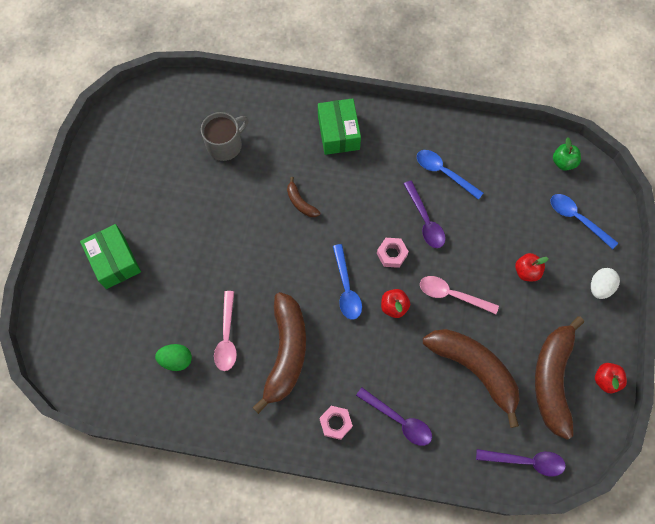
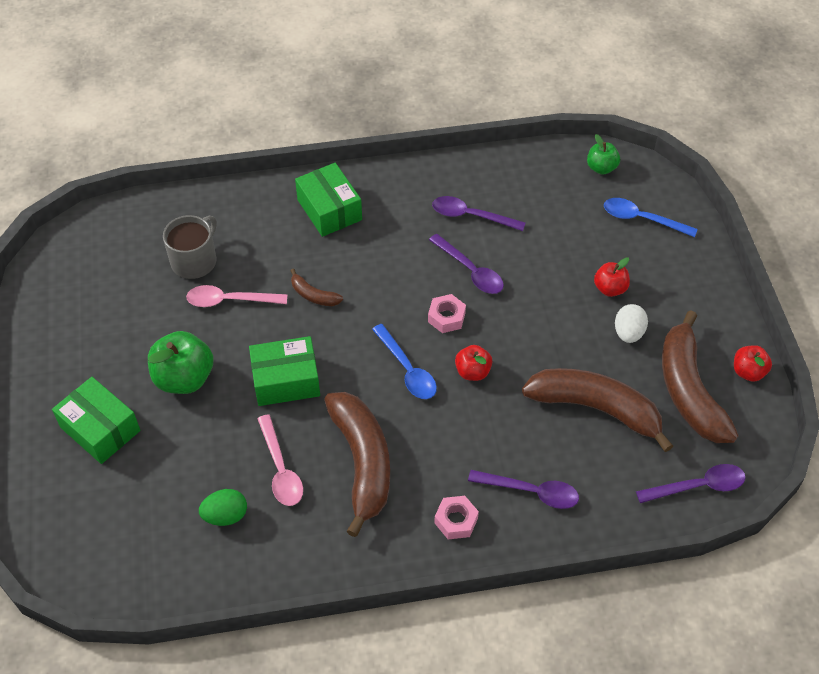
camera: 20 degrees left, 15 degrees down
blue spoon [417,150,483,200] -> purple spoon [432,196,526,231]
pink spoon [420,276,499,314] -> pink spoon moved to [186,285,287,307]
white egg [591,268,620,299] -> white egg moved to [615,304,648,343]
none -> green apple [148,331,214,394]
none -> green box [249,336,320,406]

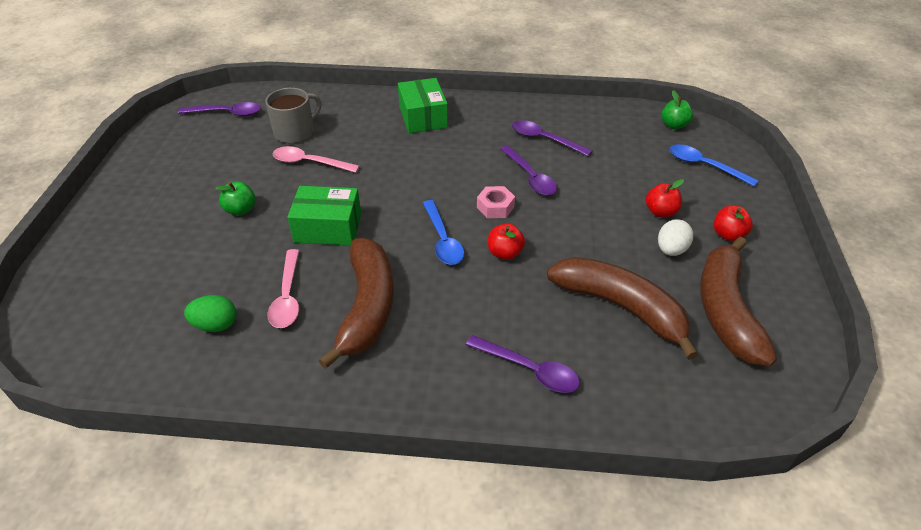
camera: 15 degrees right, 10 degrees down
green box [52,377,140,464] -> none
green apple [148,331,214,394] -> green apple [215,181,256,216], size x0.58
brown banana [290,268,343,306] -> none
pink nut [434,496,479,539] -> none
purple spoon [636,464,746,503] -> purple spoon moved to [178,102,261,116]
red apple [734,345,772,382] -> red apple moved to [714,206,753,241]

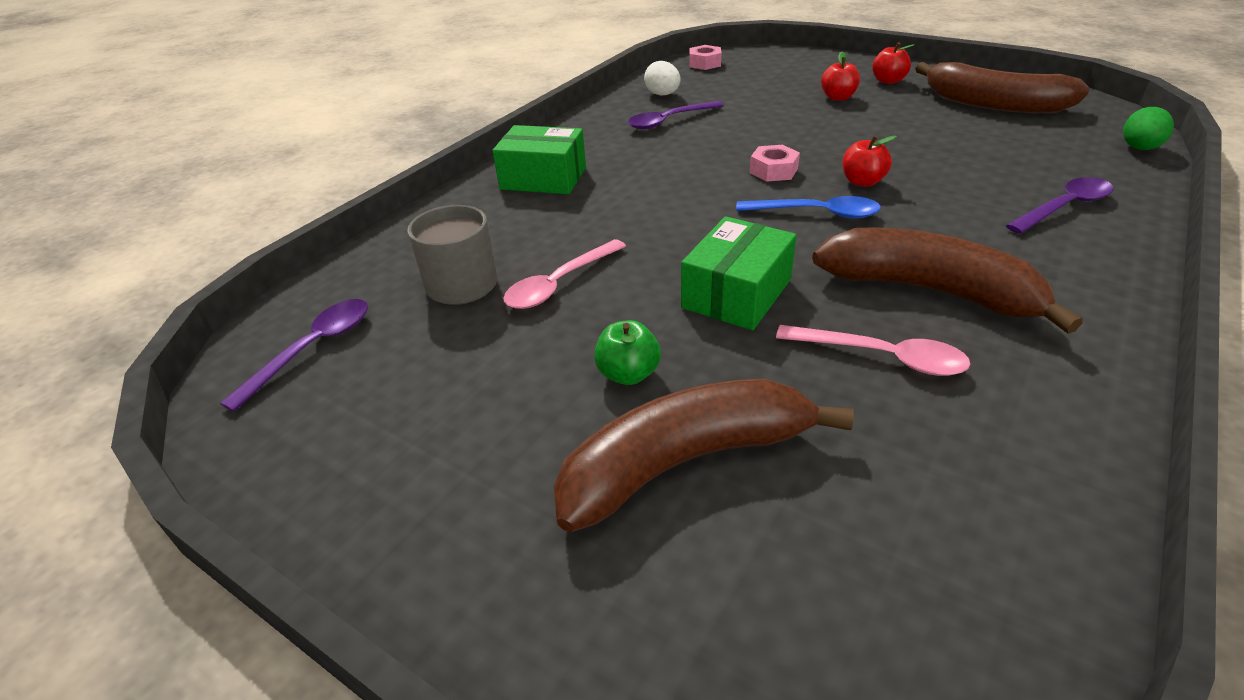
camera: 60 degrees left, 5 degrees down
green egg [184,295,236,332] -> green egg moved to [1123,107,1174,150]
purple spoon [500,145,557,196] -> none
brown banana [547,257,698,360] -> brown banana moved to [554,379,854,532]
white egg [658,219,693,256] -> white egg moved to [644,61,681,95]
green apple [661,90,693,129] -> pink nut [689,45,721,70]
blue spoon [670,144,759,187] -> none

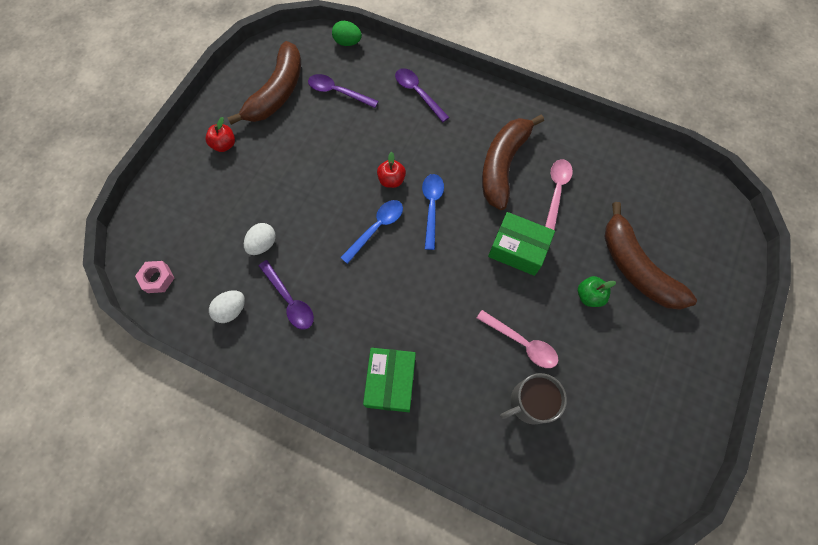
camera: 100 degrees left, 30 degrees up
purple spoon [220,299,368,412] -> purple spoon moved to [308,74,379,108]
pink nut [750,145,800,182] -> blue spoon [340,200,403,264]
red apple [821,51,860,101] -> none
none -> white egg [244,223,276,255]

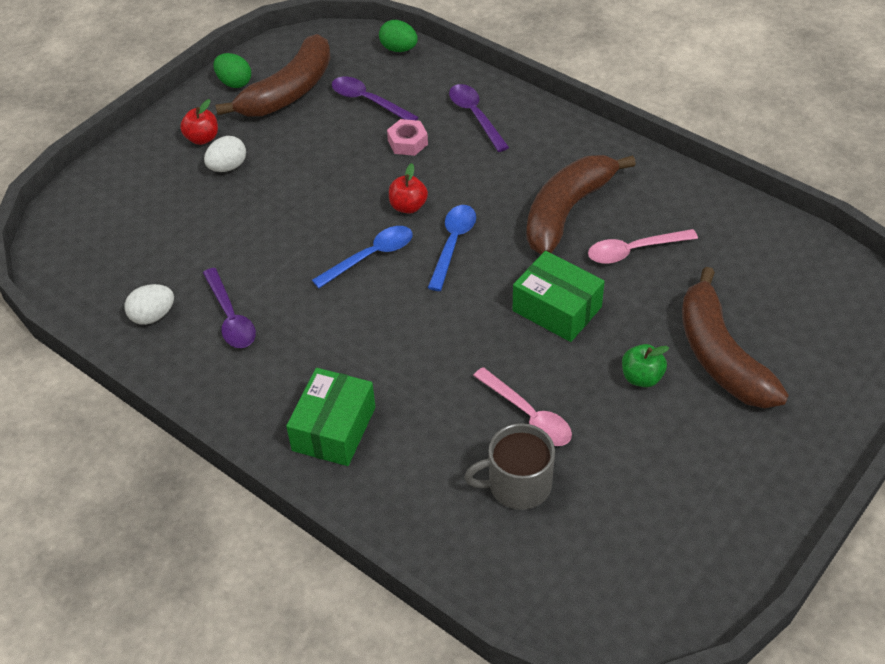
camera: 15 degrees right, 20 degrees down
pink nut [135,261,174,293] -> pink nut moved to [387,119,428,156]
white egg [244,223,276,255] -> white egg moved to [204,136,246,172]
pink spoon [545,159,573,230] -> pink spoon turned 135 degrees counterclockwise [588,229,698,264]
none -> green egg [213,53,251,88]

